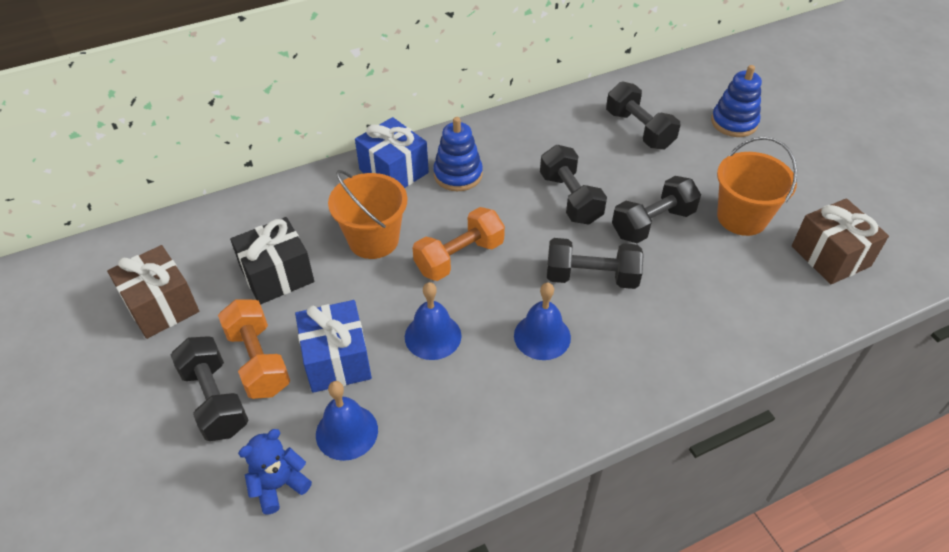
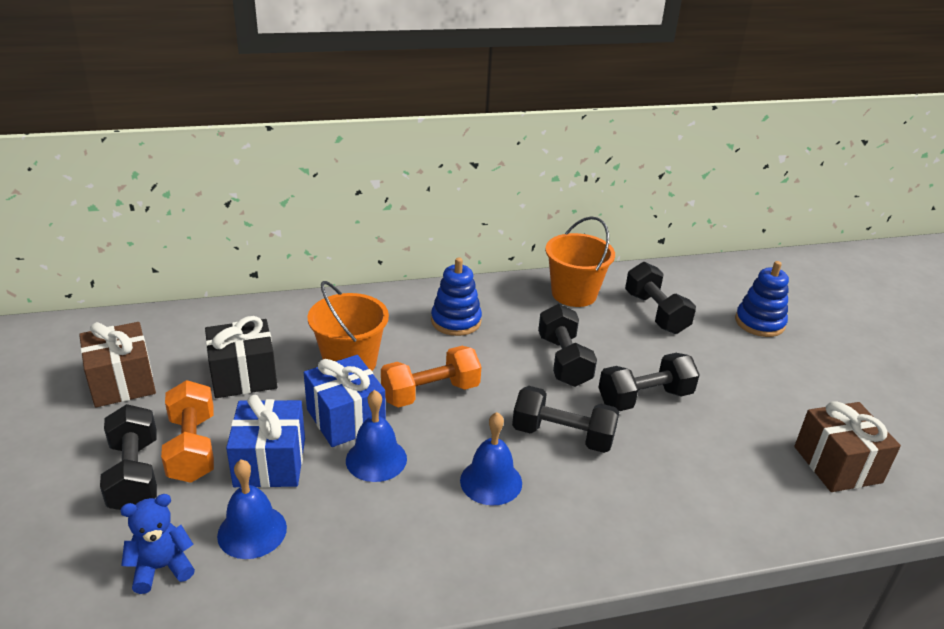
camera: 10 degrees right, 15 degrees down
blue gift [355,117,429,188] -> blue gift moved to [304,355,386,447]
orange bucket [717,137,797,236] -> orange bucket moved to [545,216,615,307]

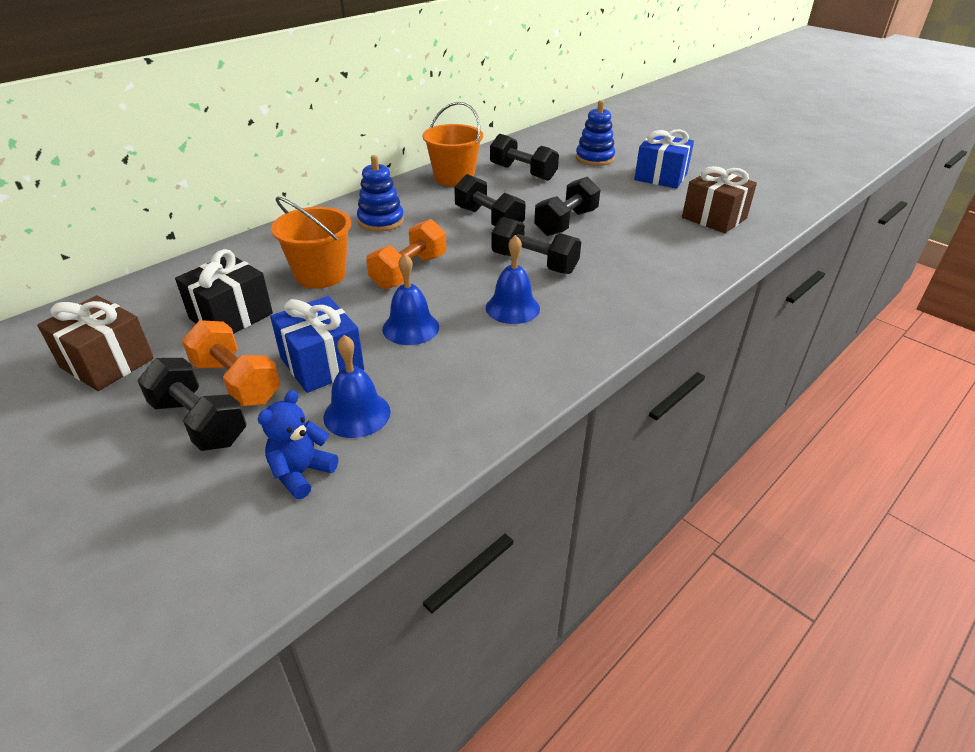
camera: 30 degrees left, 5 degrees up
blue gift [304,355,386,447] -> blue gift moved to [634,129,694,189]
black dumbbell [512,386,619,453] -> black dumbbell turned 45 degrees clockwise [491,217,581,274]

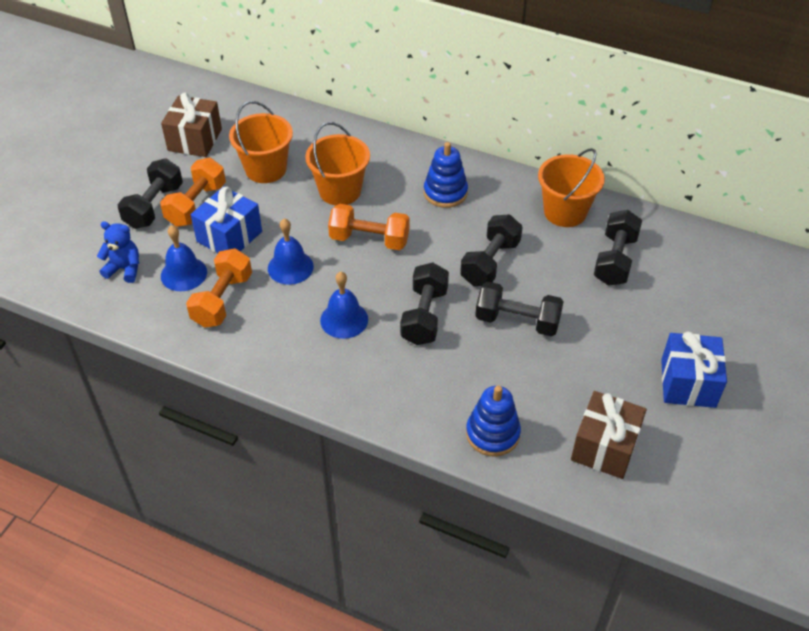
camera: 70 degrees right, 10 degrees up
black gift [175,249,273,334] -> orange bucket [229,101,293,183]
blue stacking toy [576,100,615,166] -> blue stacking toy moved to [466,386,521,457]
none -> orange dumbbell [186,248,252,328]

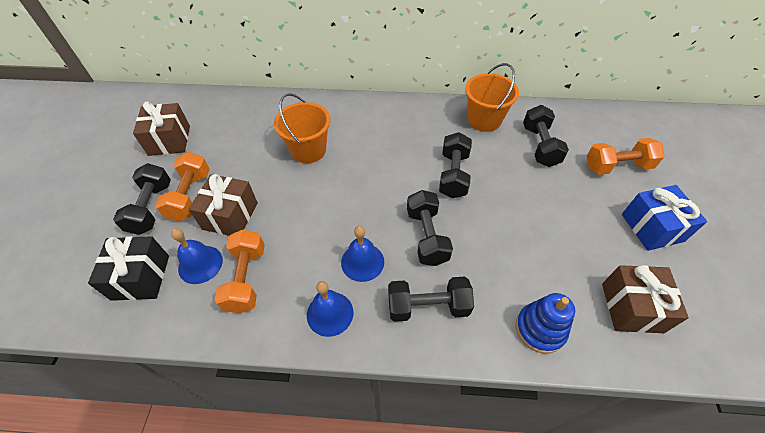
camera: 20 degrees left, 5 degrees up
blue teddy bear [97,221,139,283] -> black gift [88,236,169,301]
blue gift [191,186,262,253] -> brown gift [188,174,258,236]
orange bucket [229,101,293,183] -> none
blue bell [268,218,314,285] -> blue bell moved to [307,281,353,337]
orange dumbbell [328,204,409,250] -> orange dumbbell moved to [587,138,665,175]
blue stacking toy [424,142,468,208] -> none
black dumbbell [475,282,564,336] -> black dumbbell moved to [388,277,474,322]

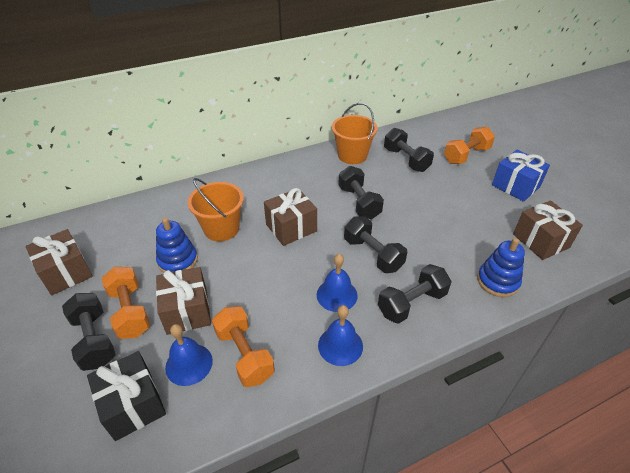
camera: 30 degrees left, 10 degrees down
none -> blue stacking toy [156,218,198,273]
none -> brown gift [264,188,317,246]

